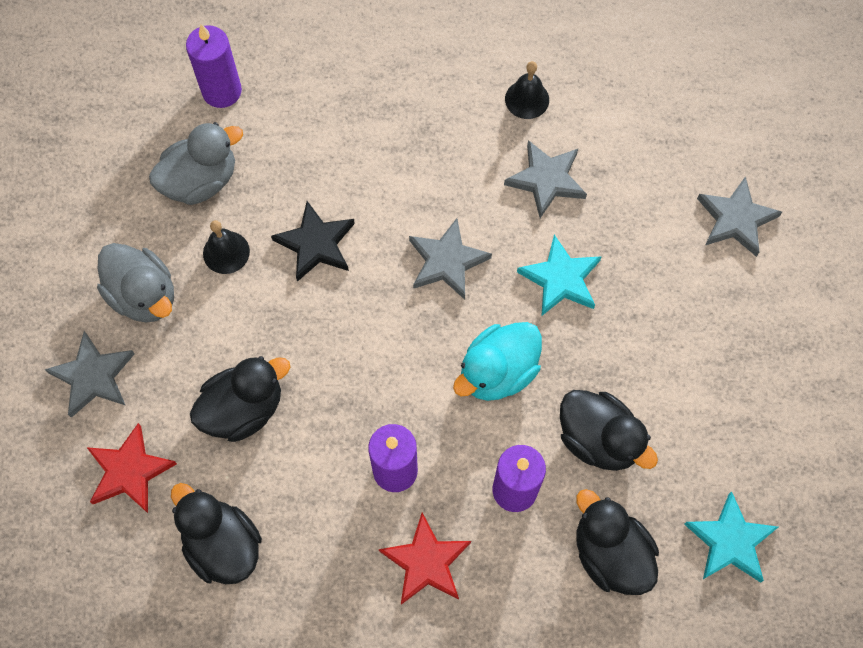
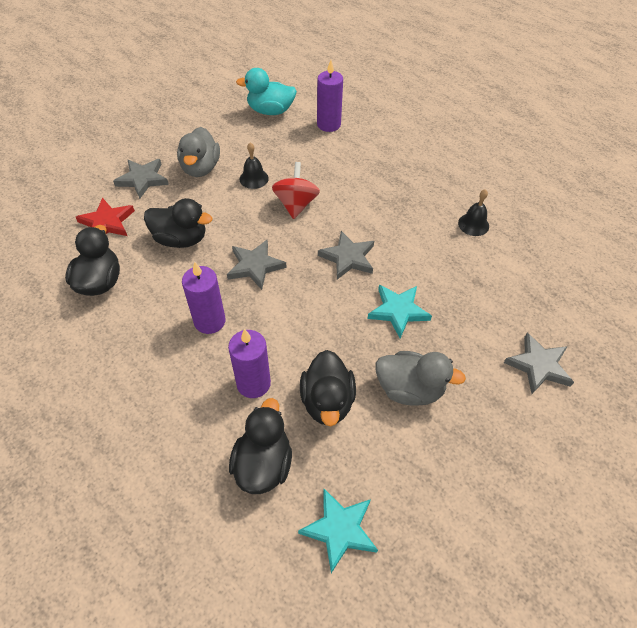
camera: 45 degrees right, 15 degrees down
grey duck [149,122,243,205] -> grey duck moved to [375,351,466,406]
black star [271,201,355,282] -> red spinning top [272,162,320,219]
red star [379,513,471,605] -> none
turquoise duck [453,322,542,401] -> turquoise duck moved to [236,68,297,115]
grey star [504,140,587,218] -> grey star moved to [227,240,287,290]

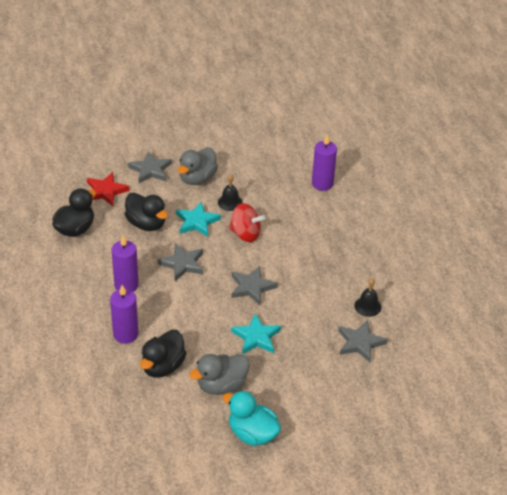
camera: 30 degrees right, 10 degrees down
black duck [229,398,292,494] -> none
turquoise duck [236,68,297,115] -> turquoise duck moved to [222,390,281,446]
red spinning top [272,162,320,219] -> red spinning top turned 75 degrees clockwise [228,203,265,242]
turquoise star [298,489,378,573] -> turquoise star moved to [176,202,221,237]
grey duck [375,351,466,406] -> grey duck turned 105 degrees clockwise [189,354,250,395]
grey star [504,333,574,394] -> grey star moved to [338,320,388,362]

